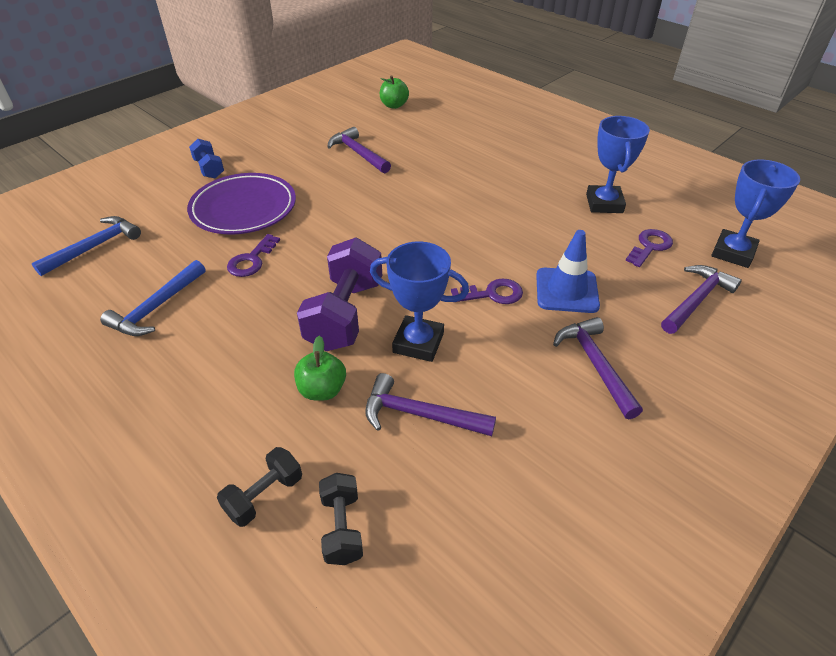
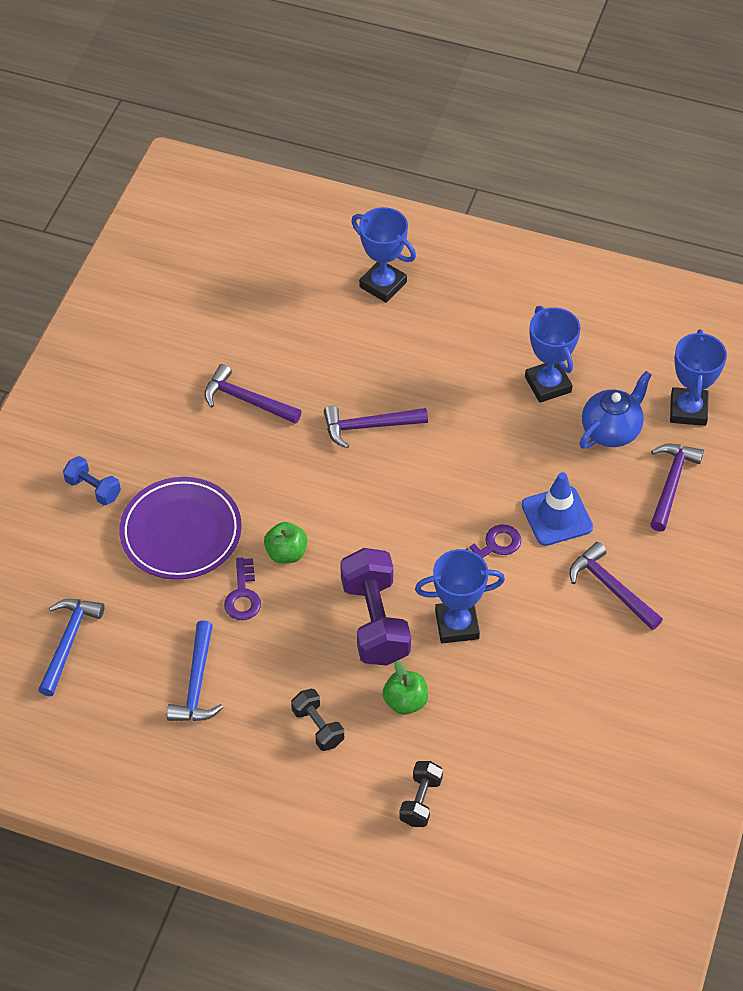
camera: 25 degrees left, 10 degrees up
black dumbbell [319,473,363,565] -> black dumbbell moved to [291,689,344,751]
purple hammer [365,373,496,436] -> purple hammer moved to [324,406,428,449]
green apple [380,76,409,109] -> green apple moved to [264,522,307,564]
purple key [625,229,673,267] -> blue teapot [579,371,652,449]
none -> blue trophy [351,207,416,303]

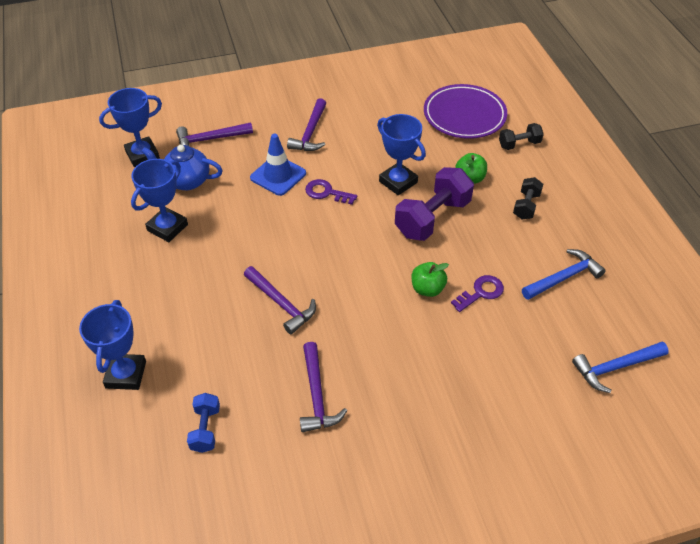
camera: 125 degrees left, 5 degrees down
blue dumbbell [63,456,121,505] -> blue dumbbell moved to [187,393,220,453]
purple plate [119,477,242,580] -> purple plate moved to [424,84,507,139]

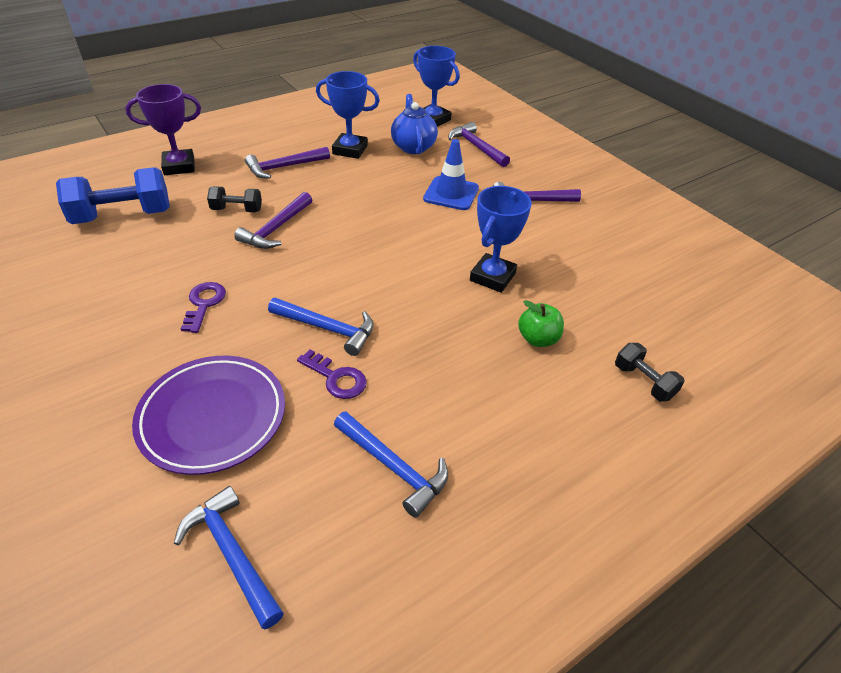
camera: 70 degrees right, 5 degrees down
blue trophy [79,300,146,390] -> purple trophy [125,84,201,175]
blue dumbbell [187,393,220,453] -> blue dumbbell [56,167,170,224], size x1.88
purple hammer [300,342,347,432] -> purple hammer moved to [245,147,330,179]
purple key [305,179,357,205] -> purple key moved to [181,282,226,333]
purple dumbbell [395,167,474,241] -> none
green apple [412,262,449,297] -> blue hammer [268,298,373,356]
purple plate [424,84,507,139] -> purple plate moved to [132,356,285,475]
black dumbbell [513,177,543,219] -> black dumbbell moved to [207,186,262,212]

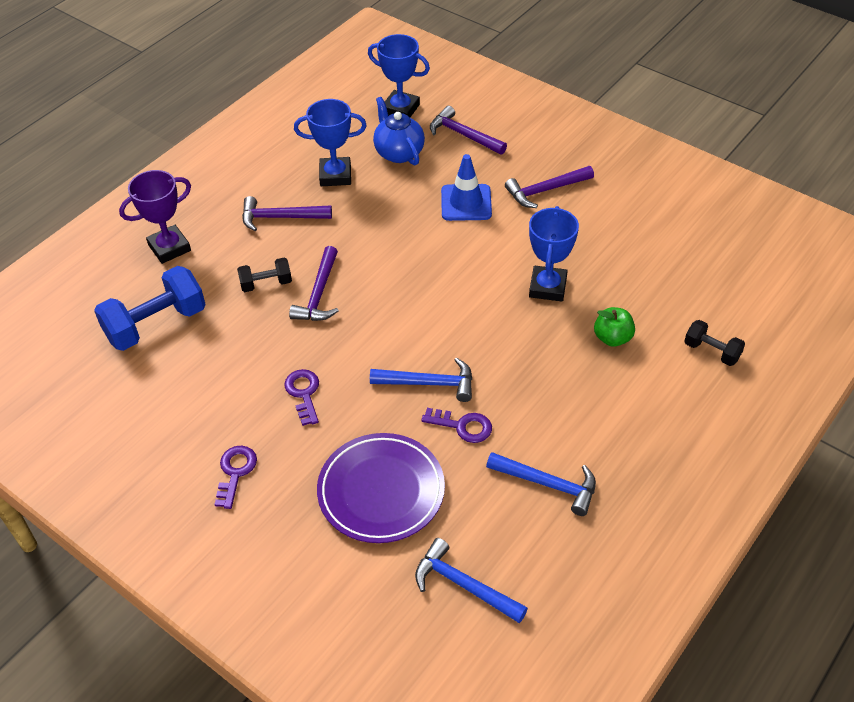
camera: 15 degrees left, 5 degrees up
purple hammer [245,147,330,179] -> purple hammer turned 45 degrees clockwise [242,196,332,231]
none -> purple key [214,446,257,509]

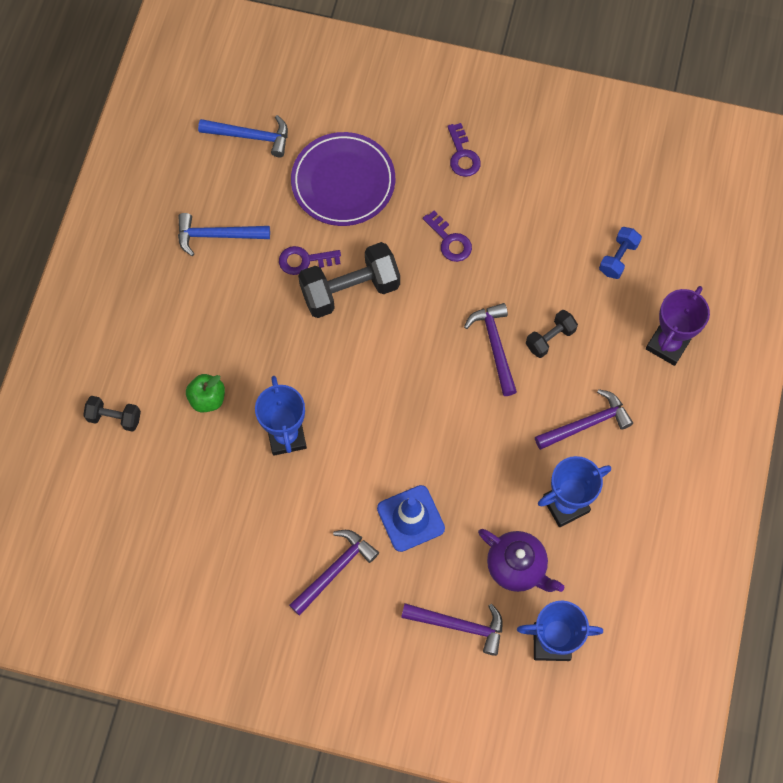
camera: 155 degrees right, 20 degrees up
blue dumbbell [94,266,206,351] -> blue dumbbell [599,227,642,279], size x0.53
blue hammer [370,358,472,402] -> black dumbbell [298,242,400,318]
blue teapot [373,97,425,166] -> purple teapot [478,529,564,592]

